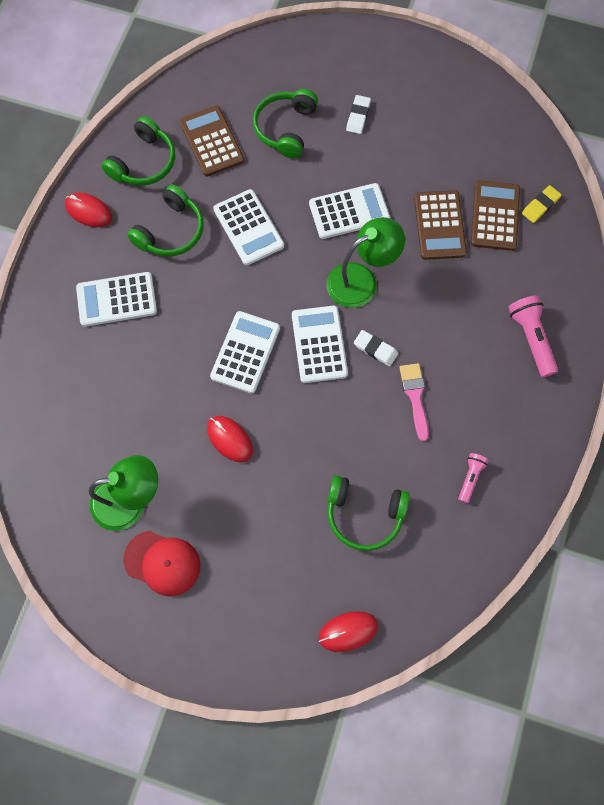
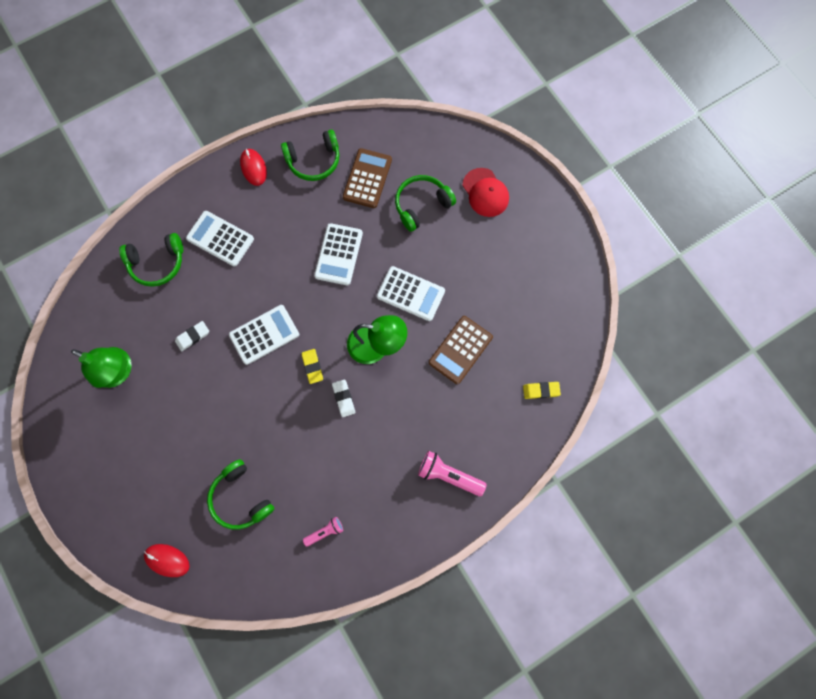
camera: 40 degrees right, 5 degrees up
red cap [123,531,200,596] -> red cap moved to [462,168,509,217]
green headphones [127,184,203,256] -> green headphones moved to [119,233,183,287]
red mouse [207,416,253,462] -> none
white calculator [292,306,348,383] -> yellow eraser [302,349,323,384]
white eraser [346,95,371,134] -> white eraser moved to [175,321,209,351]
pink brush [399,363,429,441] -> none
brown calculator [471,180,520,251] -> none
pink flashlight [508,295,558,377] -> pink flashlight turned 90 degrees counterclockwise [418,451,487,496]

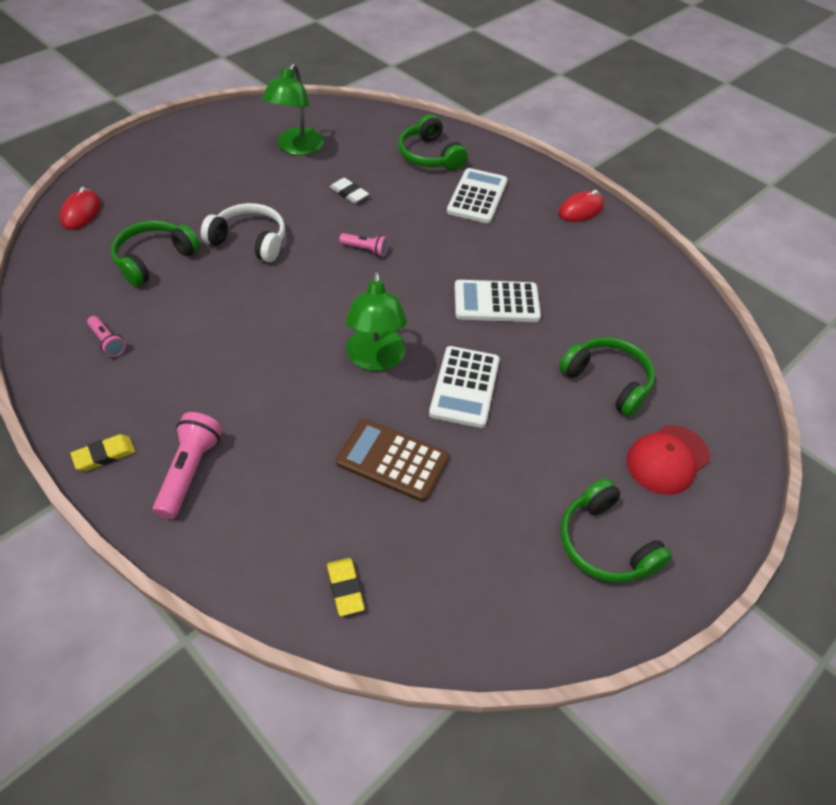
camera: 75 degrees right, 25 degrees down
white calculator [229,305,299,365] -> pink flashlight [339,233,388,256]
green headphones [281,130,339,181] -> green headphones moved to [561,478,672,583]
yellow eraser [302,349,323,384] -> yellow eraser moved to [70,434,135,471]
white eraser [332,379,355,417] -> none
brown calculator [343,148,392,208] -> none
none -> white headphones [201,203,285,262]

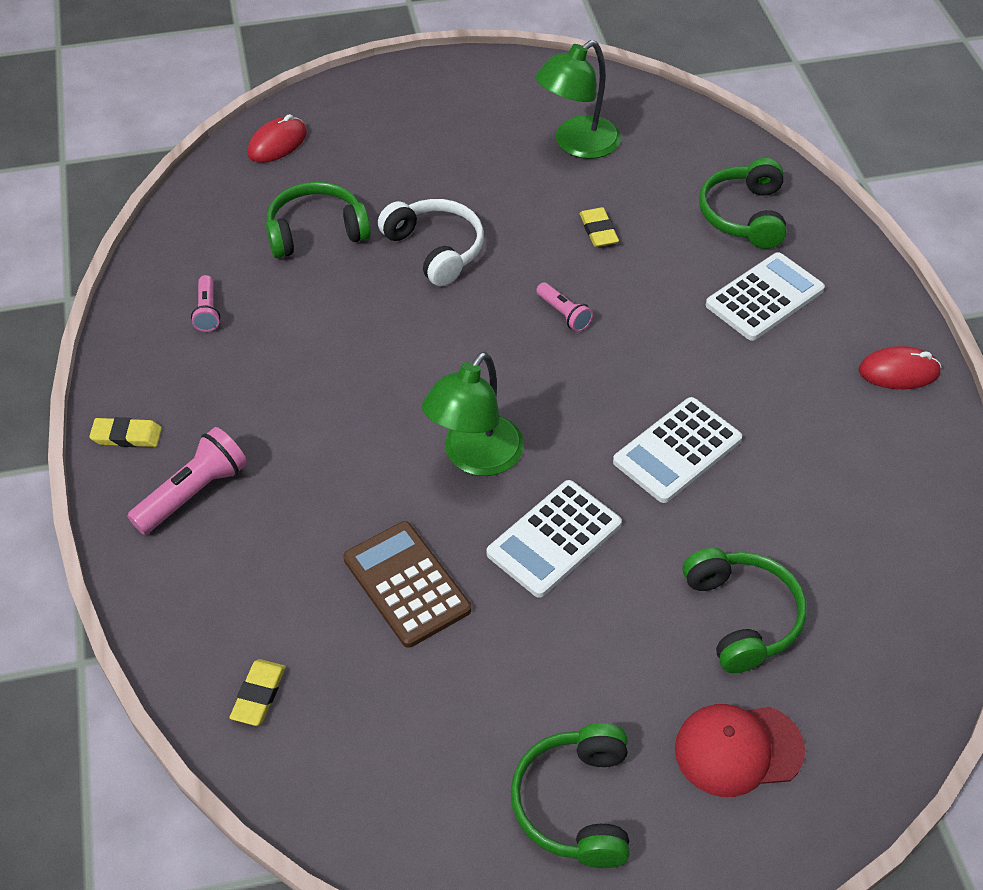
camera: 35 degrees right, 0 degrees up
white eraser [330,178,369,203] -> yellow eraser [580,207,619,247]
white calculator [454,280,541,322] -> white calculator turned 75 degrees counterclockwise [613,397,742,503]

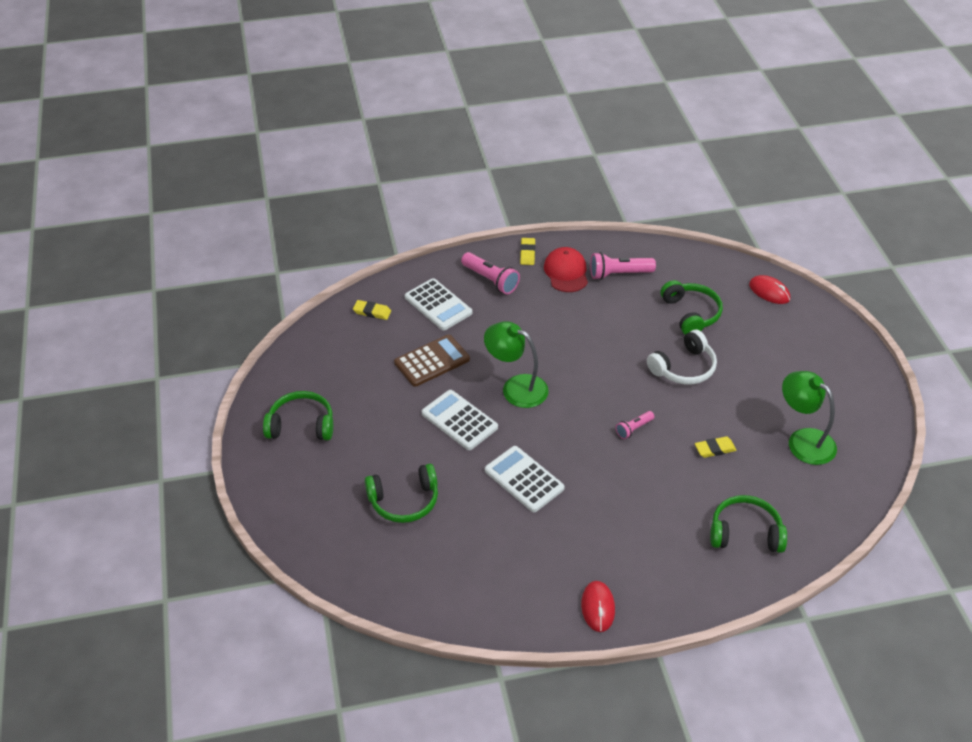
camera: 90 degrees right, 5 degrees down
pink flashlight [191,275,220,332] -> pink flashlight [590,252,656,280], size x1.70
red cap [675,704,805,797] -> red cap moved to [544,247,588,292]
white calculator [706,252,825,341] -> white calculator moved to [405,278,472,330]

